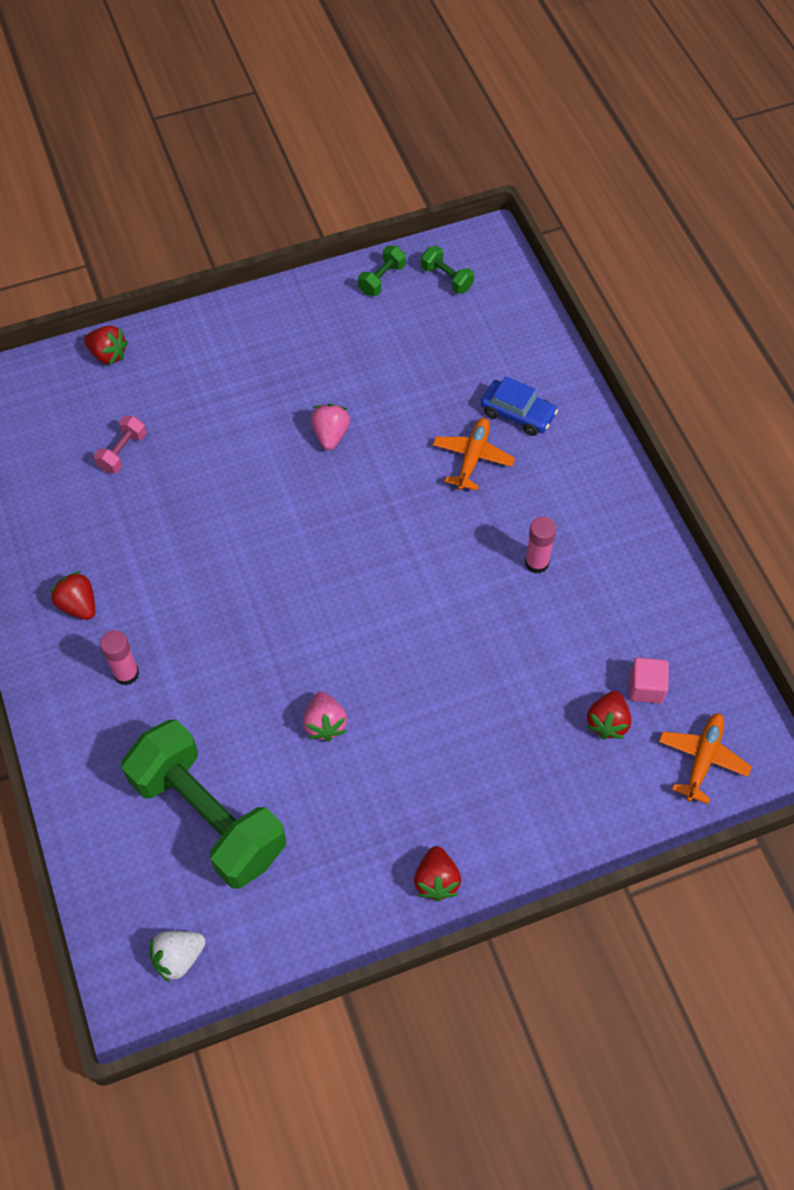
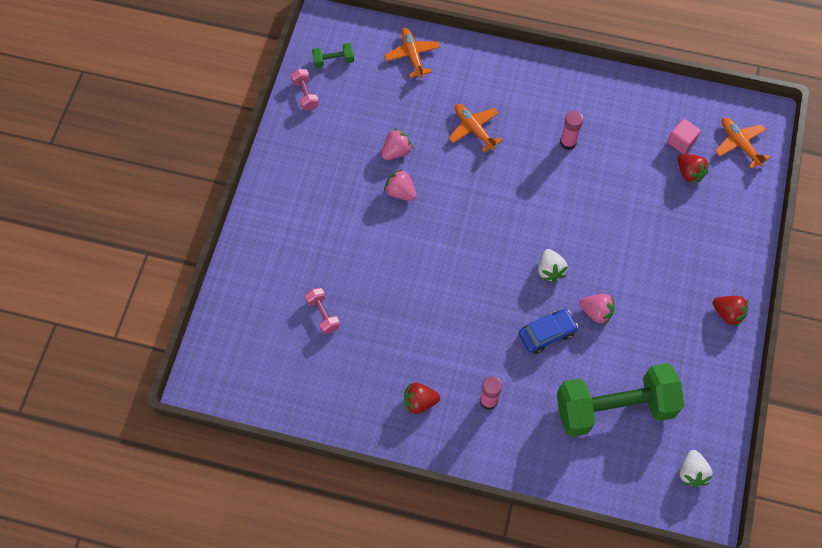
camera: 55 degrees left, 5 degrees up
red strawberry [84,326,128,365] -> none
green dumbbell [358,246,406,296] -> pink dumbbell [291,69,319,110]
blue car [481,376,558,436] -> blue car moved to [519,309,578,354]
none -> pink strawberry [382,128,413,160]
none -> orange plane [384,28,440,78]
none -> white strawberry [538,249,568,282]

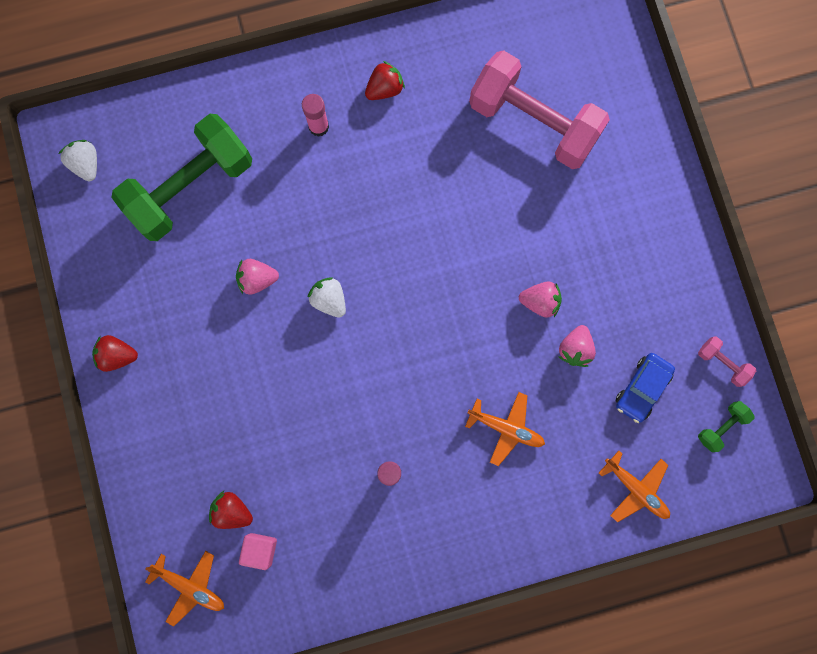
camera: 150 degrees right, 15 degrees up
pink dumbbell [305,288,340,334] -> pink dumbbell [469,50,610,169], size x2.50
blue car [519,309,578,354] -> blue car moved to [616,353,675,423]

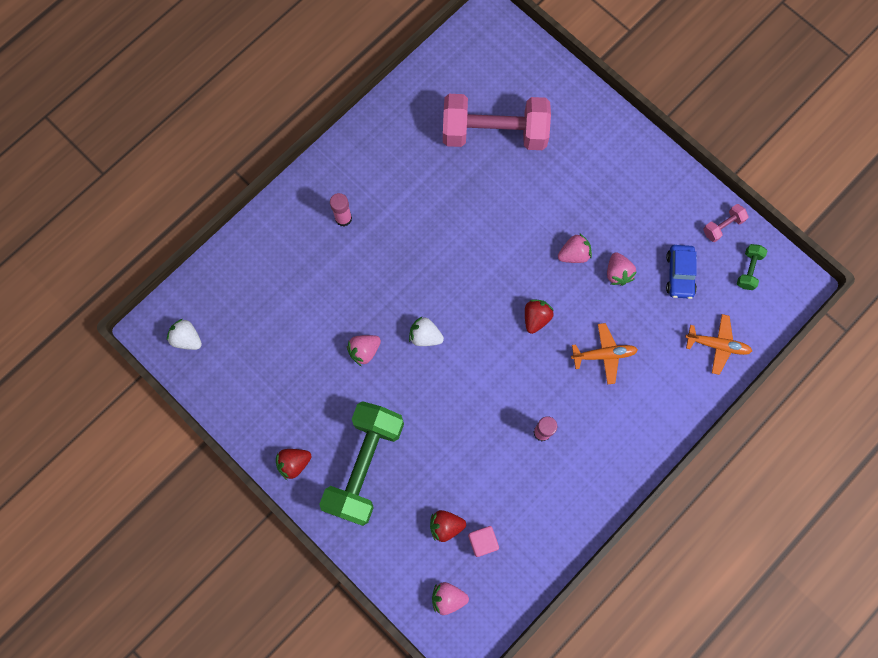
camera: 30 degrees left, 5 degrees down
green dumbbell [112,114,252,241] -> green dumbbell moved to [319,401,404,526]
orange plane [145,551,224,627] -> pink strawberry [432,582,469,615]
red strawberry [365,61,405,100] -> red strawberry moved to [525,300,554,334]
pink dumbbell [698,337,756,387] -> pink dumbbell turned 45 degrees counterclockwise [703,204,749,242]

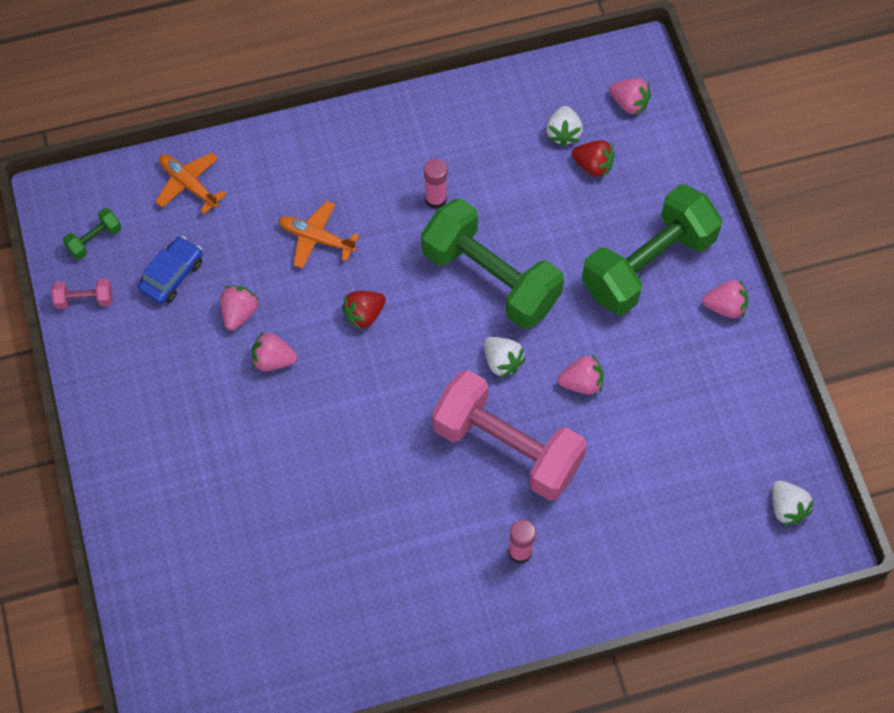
camera: 150 degrees left, 10 degrees down
red strawberry [276,449,312,480] -> pink strawberry [702,280,748,318]
pink dumbbell [443,94,551,150] -> pink dumbbell moved to [432,370,587,501]
pink cube [468,526,499,557] -> white strawberry [546,106,583,147]
none -> green dumbbell [421,198,564,329]

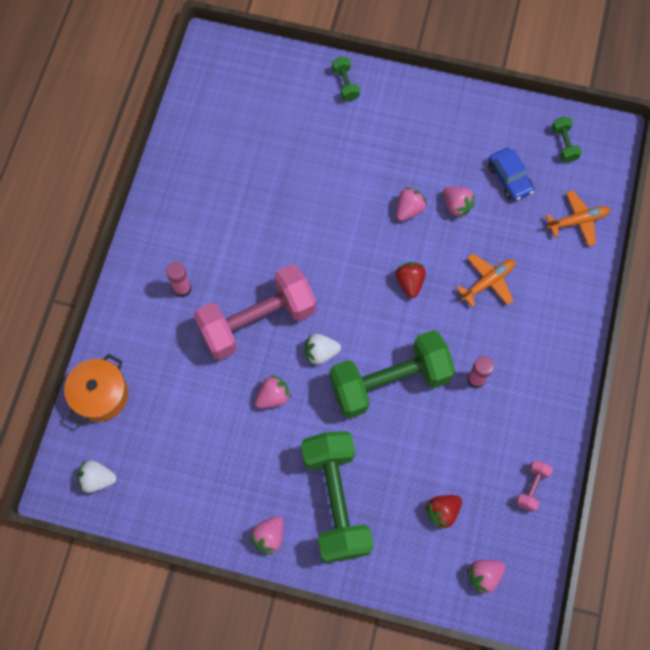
camera: 120 degrees right, 5 degrees up
pink dumbbell [51,278,112,310] -> pink dumbbell moved to [516,460,553,512]
white strawberry [546,106,583,147] -> none
pink strawberry [558,355,603,395] -> pink strawberry turned 150 degrees counterclockwise [255,375,291,409]
none -> orange pot [64,354,128,425]
none -> green dumbbell [332,57,360,101]

